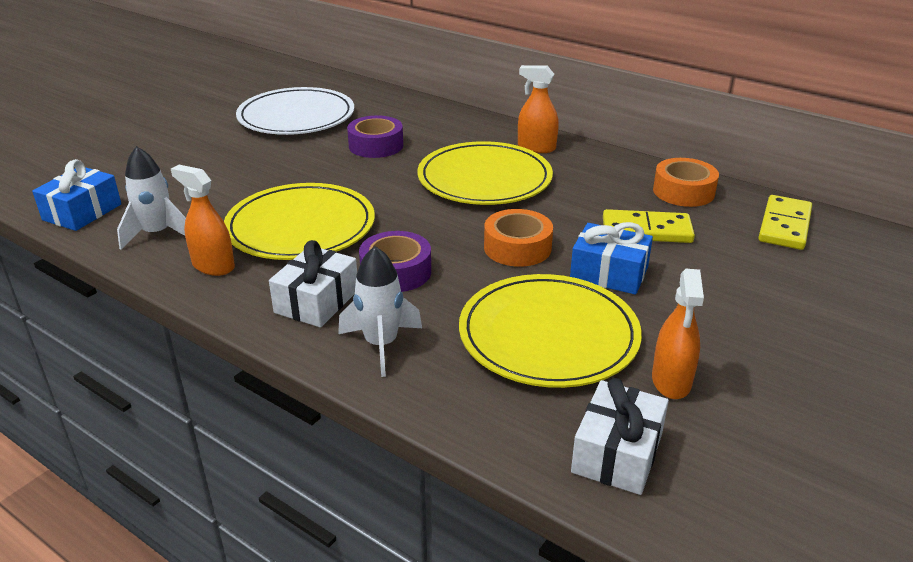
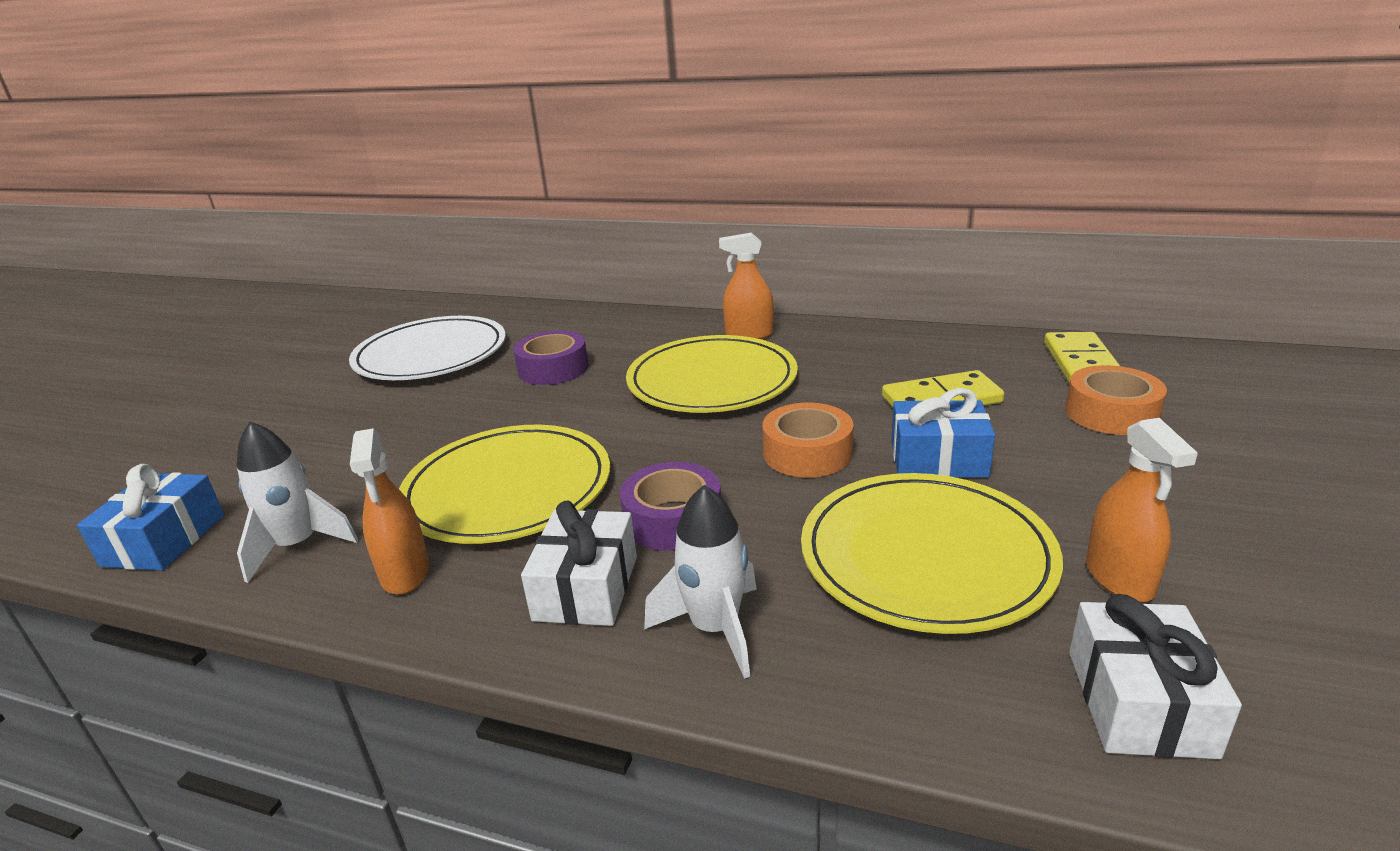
camera: 15 degrees left, 5 degrees down
orange spray bottle [171,165,235,276] -> orange spray bottle turned 120 degrees counterclockwise [350,428,429,595]
orange tape [653,158,719,207] -> orange tape moved to [1065,365,1167,435]

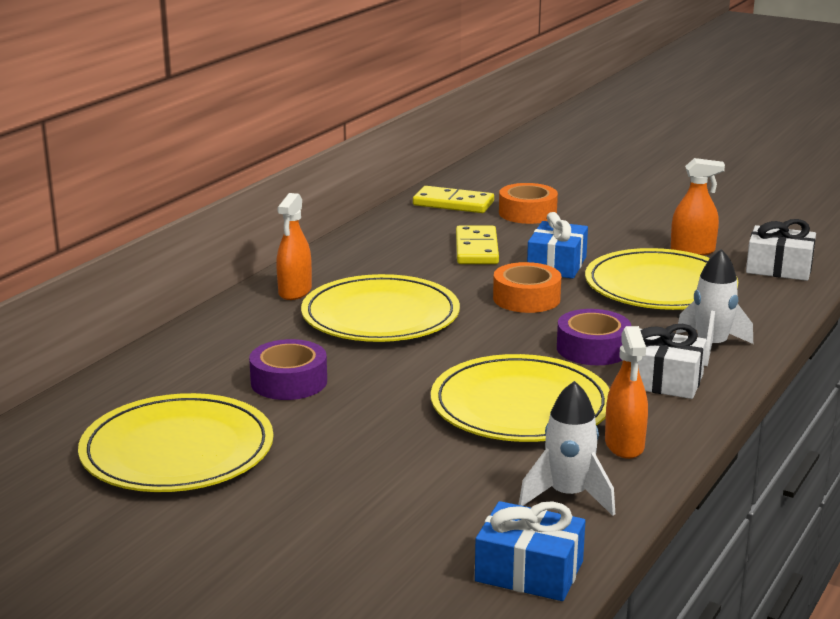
camera: 80 degrees left, 5 degrees down
white plate [349,316,506,380] -> yellow plate [78,393,273,492]
orange spray bottle [350,428,429,595] -> orange spray bottle turned 90 degrees clockwise [605,326,648,459]

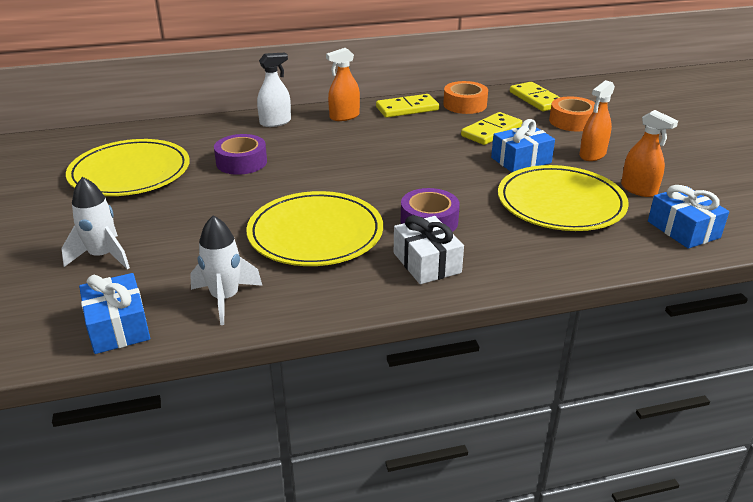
camera: 45 degrees right, 10 degrees up
yellow plate [301,274,460,342] -> none
orange tape [493,262,562,313] -> orange tape moved to [443,81,488,114]
orange spray bottle [605,326,648,459] -> orange spray bottle moved to [579,80,615,161]
white rocket [676,249,753,366] -> white rocket moved to [61,177,130,269]
white gift [746,219,816,281] -> blue gift [648,185,729,249]
none -> white spray bottle [257,53,291,127]
none -> yellow domino [376,94,439,118]

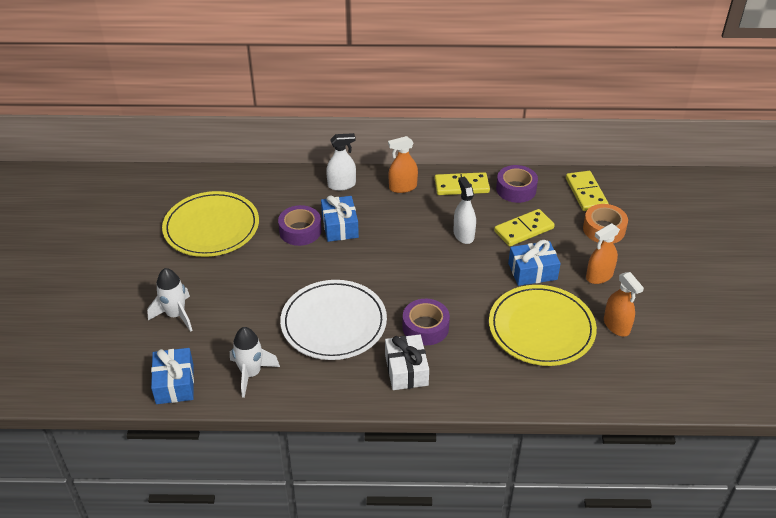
camera: 15 degrees right, 10 degrees up
yellow plate [246,191,383,266] -> white plate [280,280,387,360]
orange tape [443,81,488,114] -> purple tape [496,165,538,203]
blue gift [648,185,729,249] -> blue gift moved to [321,195,359,242]
none -> white spray bottle [453,177,476,244]

